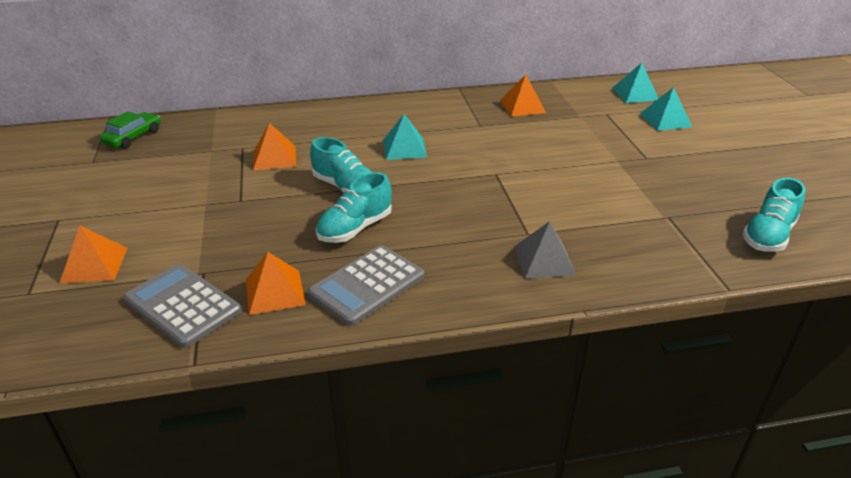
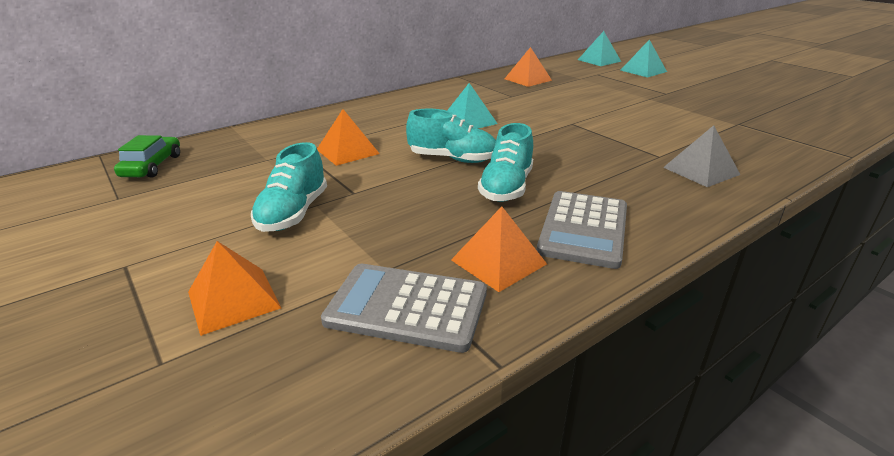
camera: 25 degrees left, 5 degrees down
turquoise shoe [742,178,805,252] -> turquoise shoe moved to [251,142,327,232]

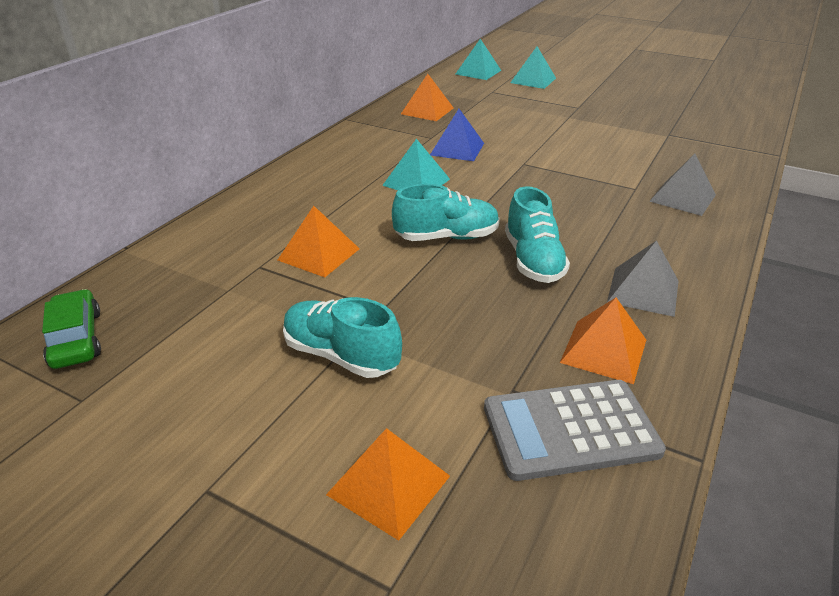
camera: 25 degrees left, 5 degrees up
turquoise shoe [251,142,327,232] -> turquoise shoe turned 135 degrees clockwise [283,297,402,378]
grey calculator [537,191,627,269] -> grey pyramid [607,240,678,317]
none -> blue pyramid [430,109,484,161]

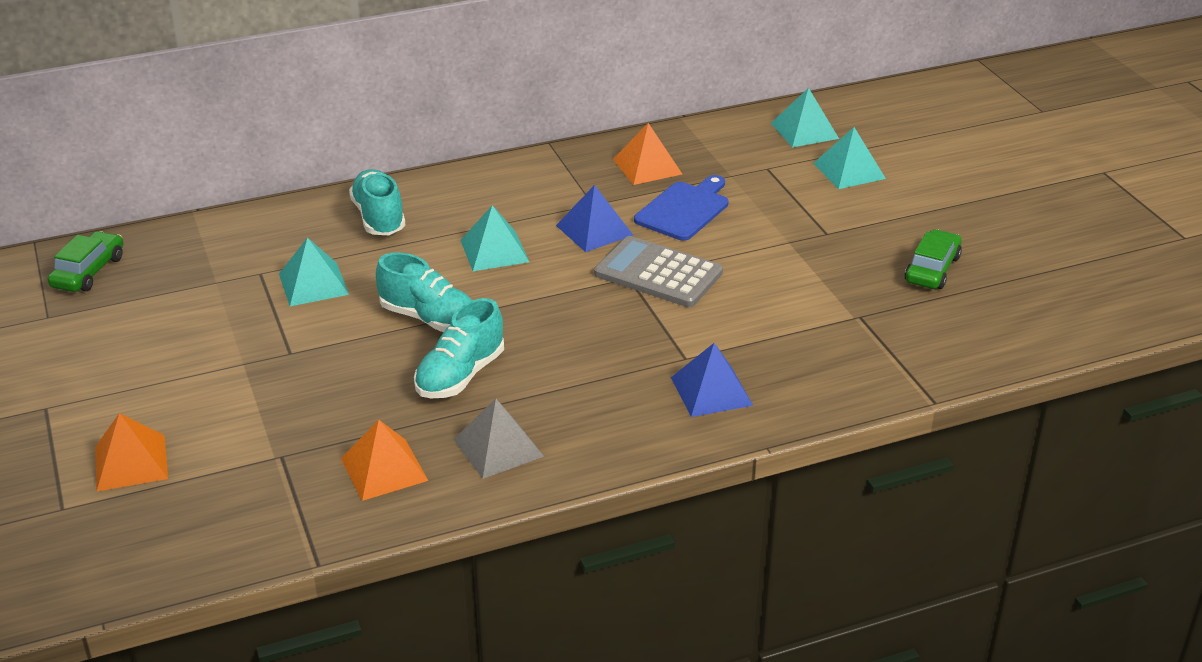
camera: 40 degrees right, 0 degrees up
orange pyramid [278,206,360,277] -> turquoise pyramid [279,237,349,306]
turquoise shoe [283,297,402,378] -> turquoise shoe moved to [349,169,405,235]
grey calculator [484,380,666,481] -> grey calculator moved to [594,236,723,307]
grey pyramid [649,154,716,216] -> blue pyramid [671,343,753,417]
none -> blue cutting board [634,175,729,241]
none -> green car [905,229,962,289]

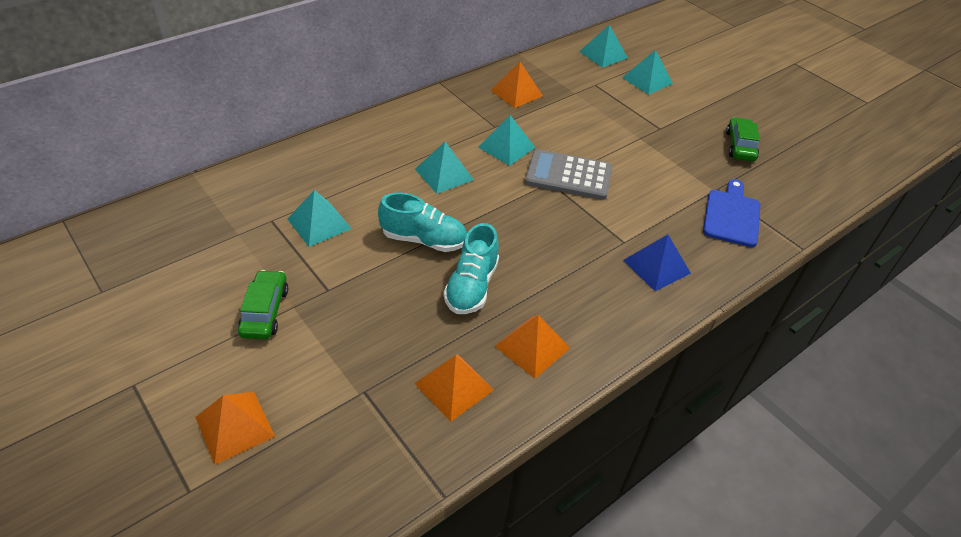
camera: 20 degrees left, 10 degrees up
green car [48,231,123,292] -> green car moved to [238,270,288,339]
turquoise shoe [349,169,405,235] -> none
grey pyramid [453,399,544,479] -> orange pyramid [495,315,570,379]
blue pyramid [556,185,633,252] -> turquoise pyramid [478,115,536,166]
blue cutting board [634,175,729,241] -> blue cutting board moved to [703,179,760,247]

